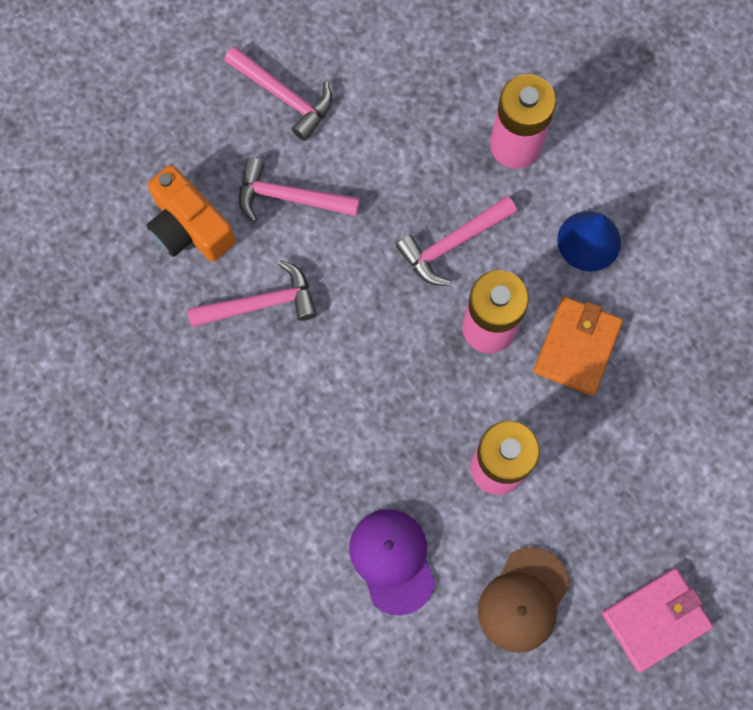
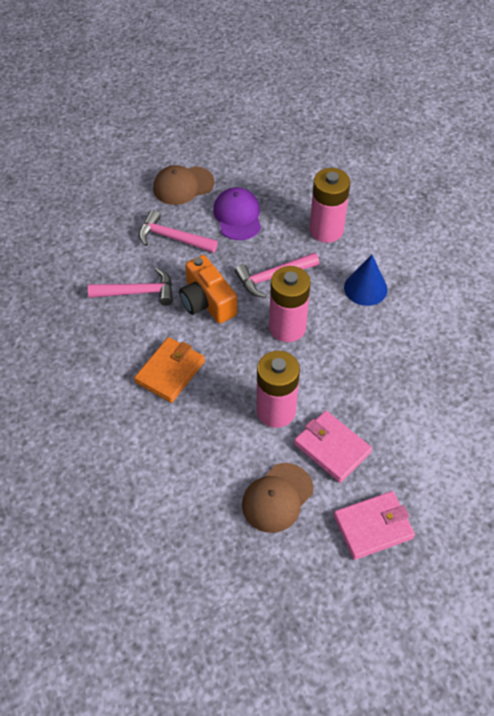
camera: 10 degrees right, 20 degrees down
orange camera [146,165,236,262] -> orange camera moved to [179,255,237,324]
pink hammer [224,46,332,141] -> brown cap [153,165,214,205]
purple cap [349,509,436,615] -> purple cap moved to [213,187,261,240]
orange wallet [534,297,623,396] -> orange wallet moved to [134,337,205,403]
none -> pink wallet [294,411,372,483]

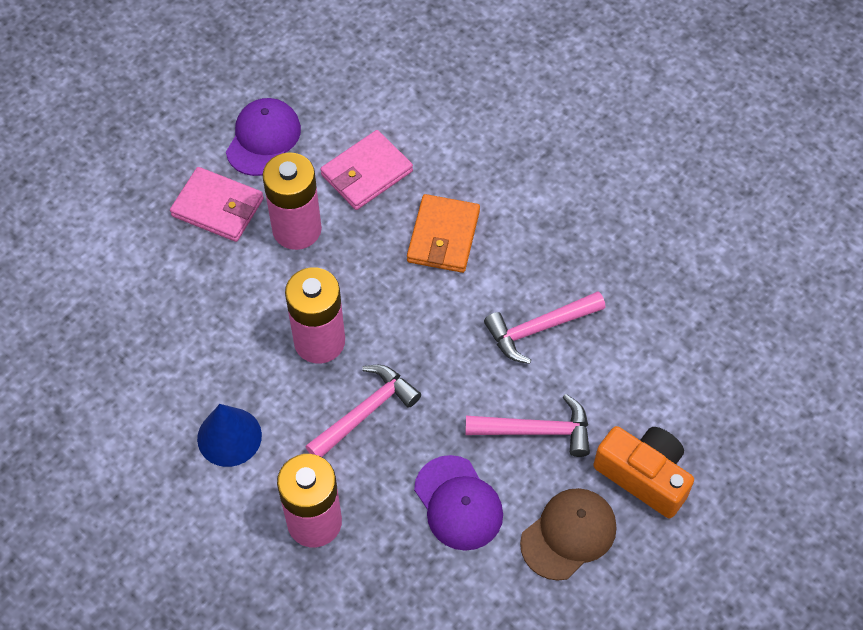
camera: 160 degrees right, 5 degrees up
orange camera [179,255,237,324] -> orange camera moved to [593,426,694,518]
brown cap [242,463,313,533] -> purple cap [226,98,301,176]
pink wallet [334,491,415,560] -> pink wallet moved to [320,130,413,210]

